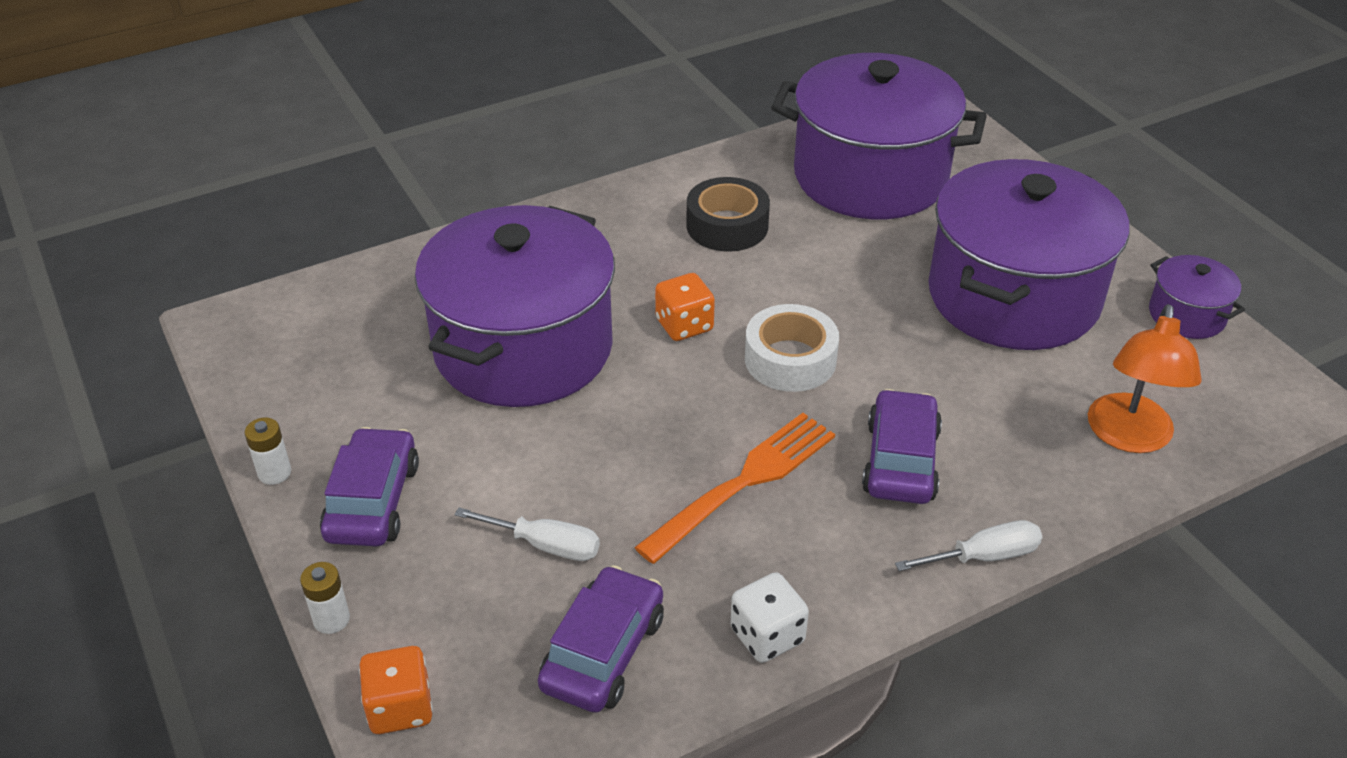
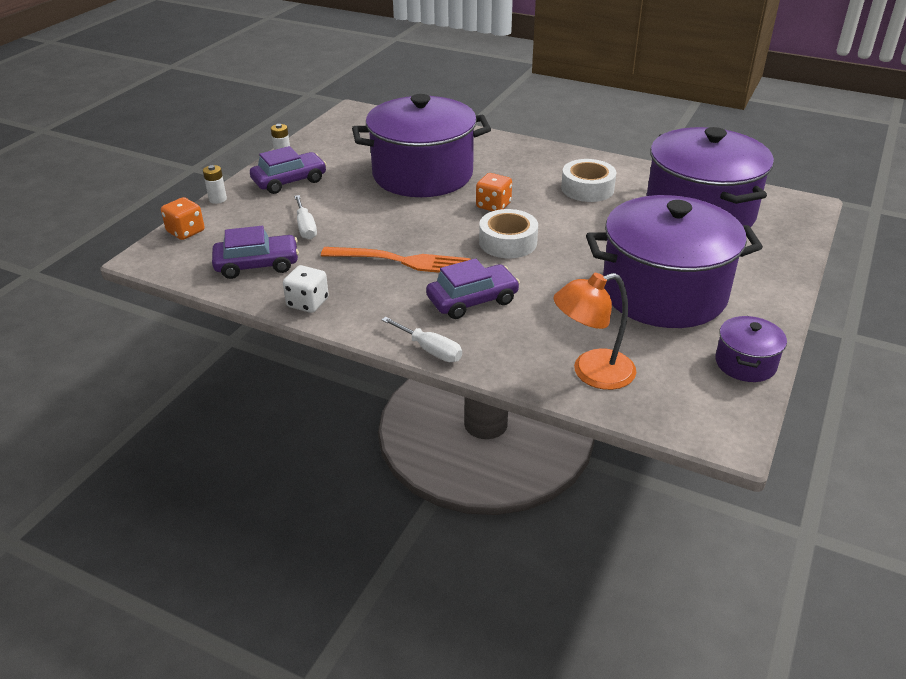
camera: 55 degrees right, 5 degrees down
black tape [686,177,770,252] -> white tape [561,159,616,202]

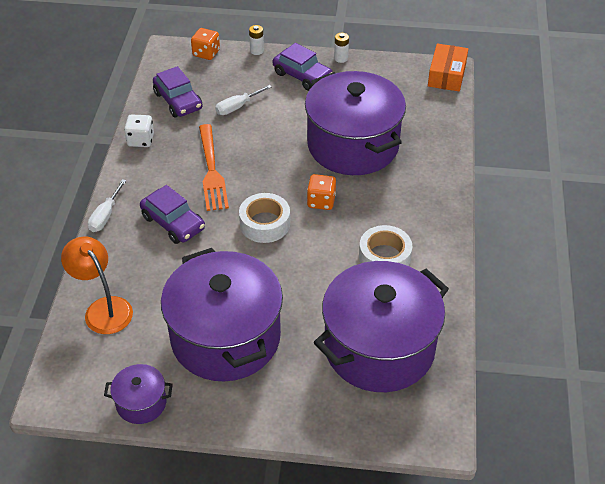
camera: 70 degrees right, 10 degrees up
none -> orange box [428,43,468,92]

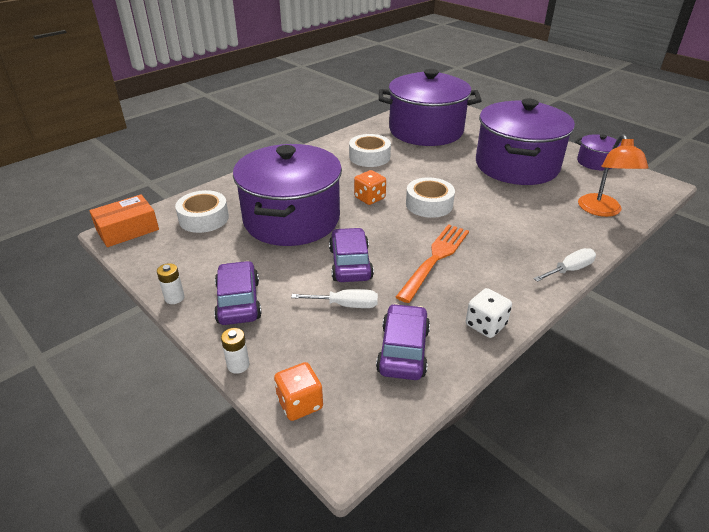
camera: 140 degrees left, 10 degrees down
purple car [140,185,205,244] -> purple car moved to [329,228,374,282]
none -> white tape [175,190,229,233]

